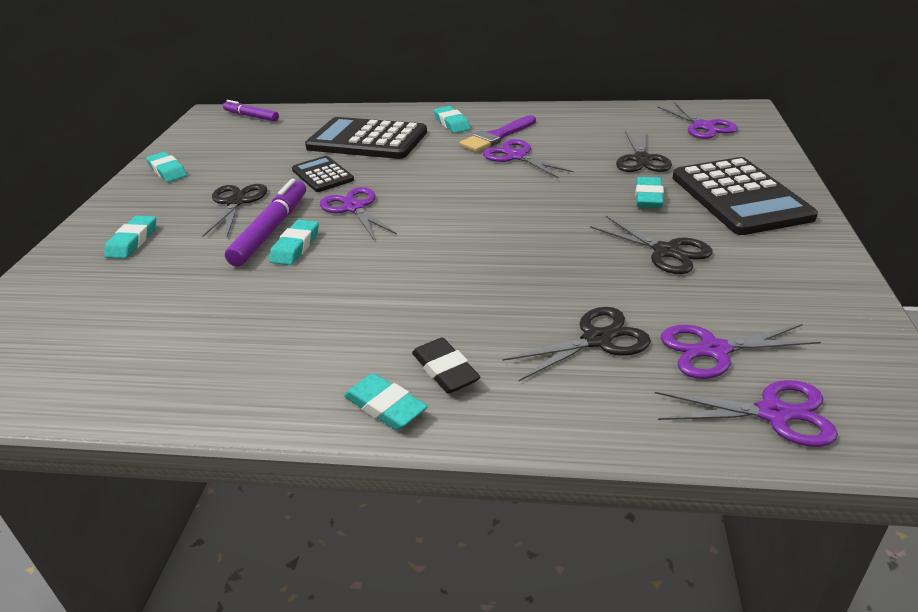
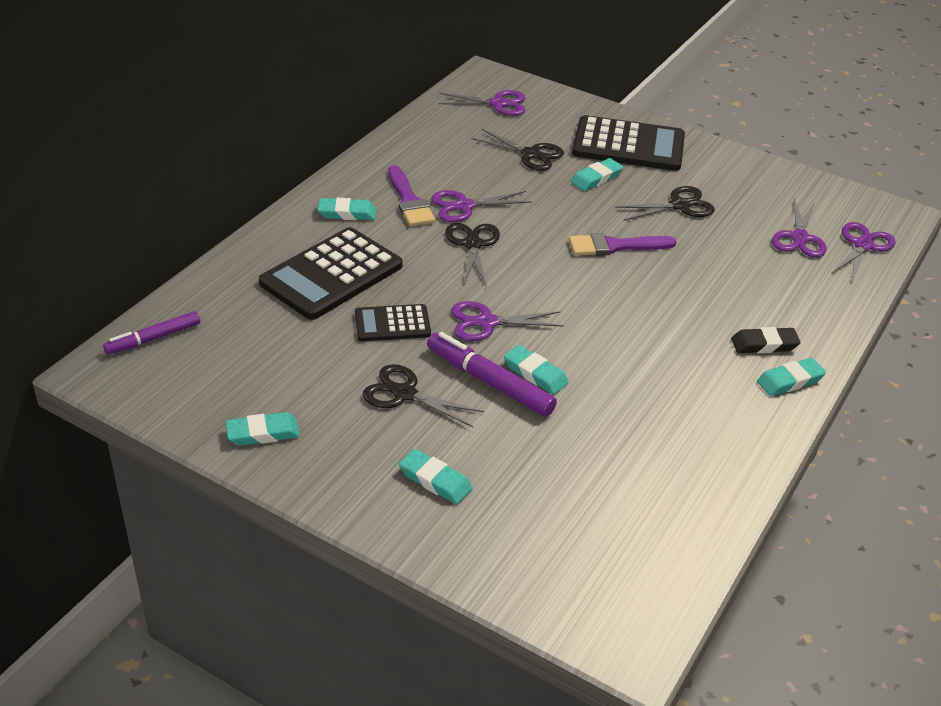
camera: 70 degrees left, 5 degrees up
black scissors [502,307,651,381] -> black scissors moved to [445,223,500,287]
turquoise eraser [636,177,664,208] -> turquoise eraser turned 75 degrees counterclockwise [571,158,623,191]
none -> purple brush [569,233,677,256]

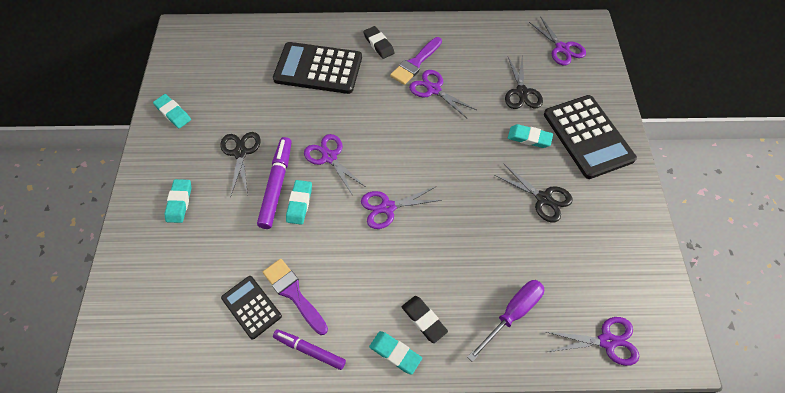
camera: 60 degrees right, 20 degrees up
purple marker [103,311,200,355] -> purple marker moved to [273,329,346,370]
turquoise eraser [317,198,376,220] -> black eraser [363,26,395,59]
black calculator [355,304,431,341] -> black calculator moved to [221,276,282,340]
black scissors [445,223,500,287] -> none
purple brush [569,233,677,256] -> purple brush moved to [263,259,328,335]
purple scissors [772,198,827,258] -> purple scissors moved to [361,186,441,229]
none -> purple screwdriver [467,280,544,362]

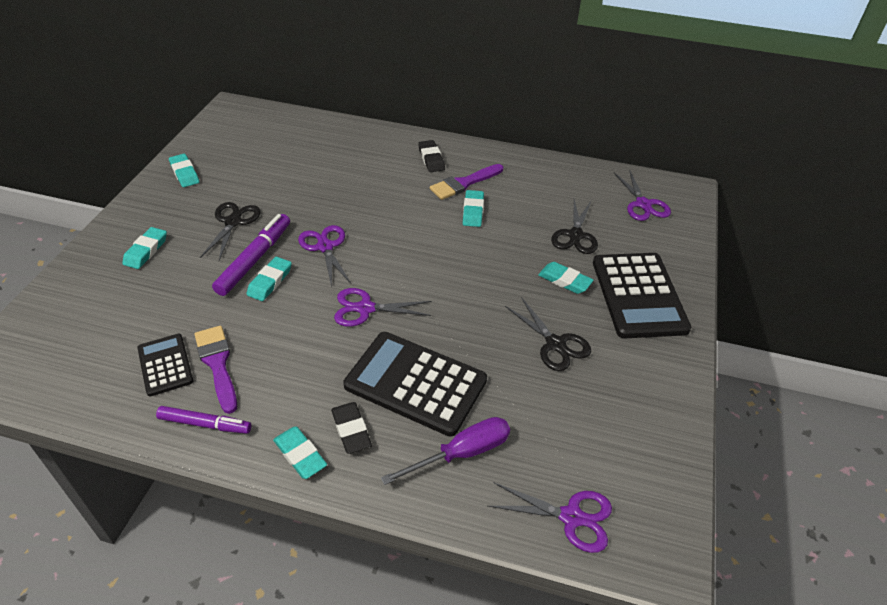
camera: 15 degrees right, 15 degrees down
black calculator [273,42,362,94] -> black calculator moved to [343,332,487,437]
purple marker [273,329,346,370] -> purple marker turned 150 degrees clockwise [156,406,251,434]
purple scissors [409,70,477,118] -> turquoise eraser [463,190,484,227]

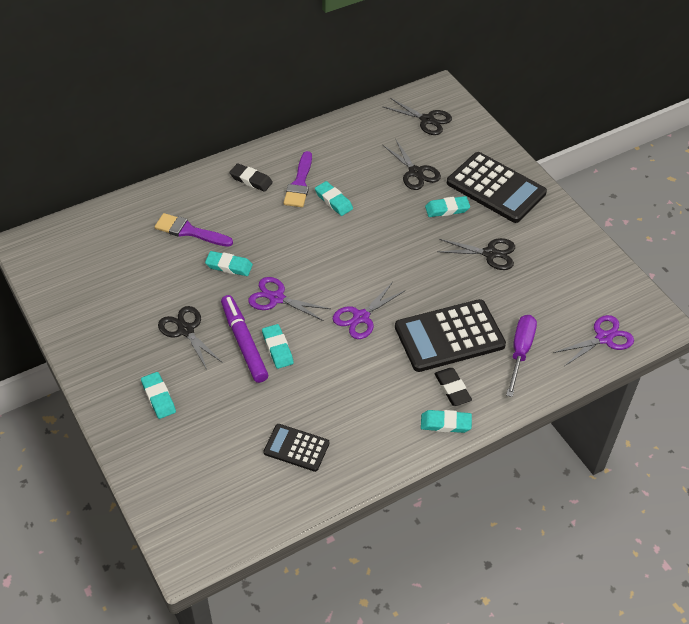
camera: 45 degrees left, 5 degrees up
purple marker [156,406,251,434] -> none
turquoise eraser [169,154,199,187] -> turquoise eraser moved to [205,251,253,276]
purple brush [194,326,237,414] -> purple brush moved to [155,213,233,247]
black eraser [331,402,372,454] -> black eraser turned 45 degrees clockwise [434,368,472,406]
purple scissors [614,169,671,221] -> black scissors [382,98,452,135]

